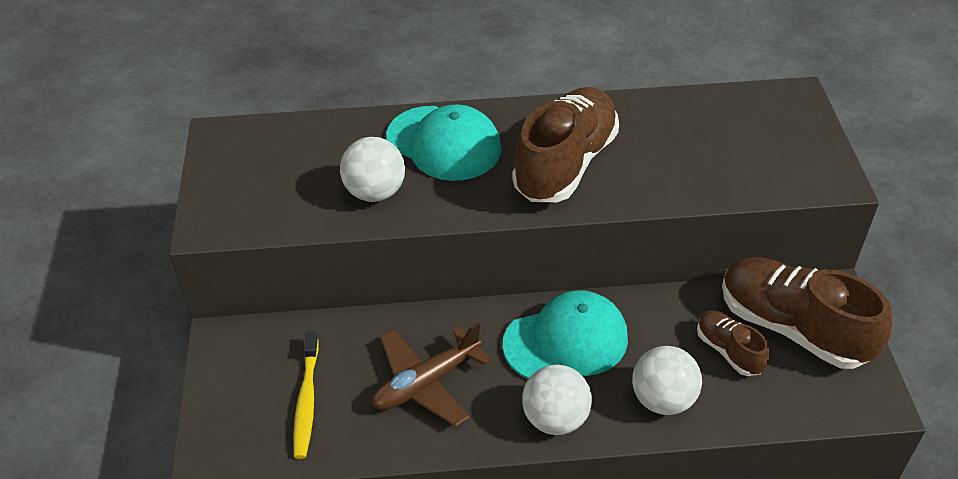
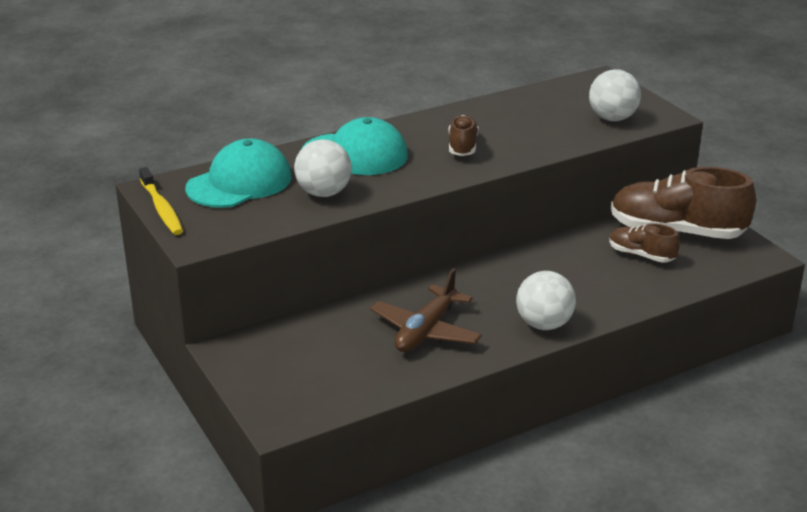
camera: 25 degrees left, 15 degrees down
yellow toothbrush [293,331,319,459] -> yellow toothbrush moved to [139,167,183,235]
turquoise cap [503,290,628,379] -> turquoise cap moved to [185,139,292,208]
brown shoe [512,87,619,202] -> brown shoe [449,115,479,156], size x0.51
white ball [632,346,702,415] -> white ball moved to [589,69,641,121]

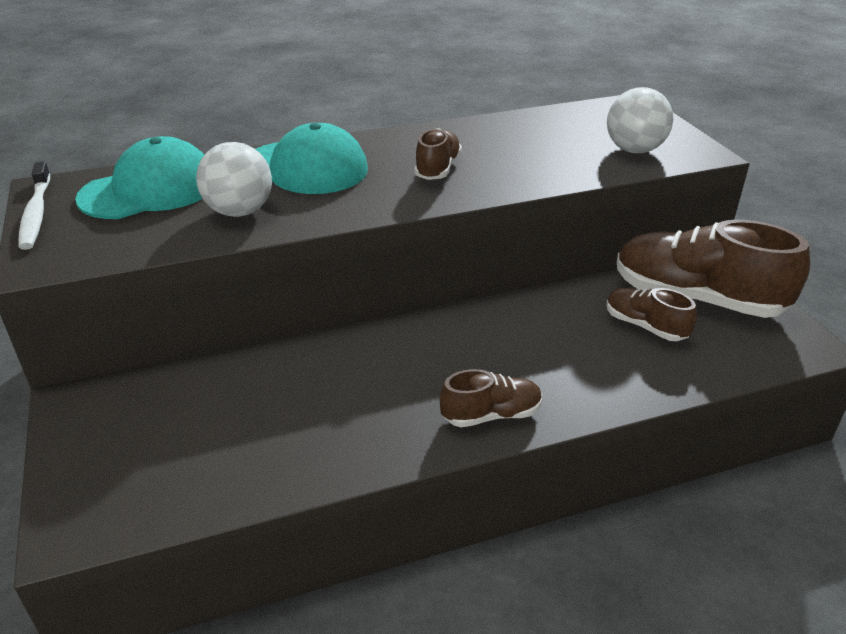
camera: 10 degrees right, 5 degrees up
yellow toothbrush [139,167,183,235] -> white toothbrush [19,162,50,250]
brown plane [370,268,482,352] -> none
white ball [516,271,576,330] -> brown shoe [439,369,542,427]

